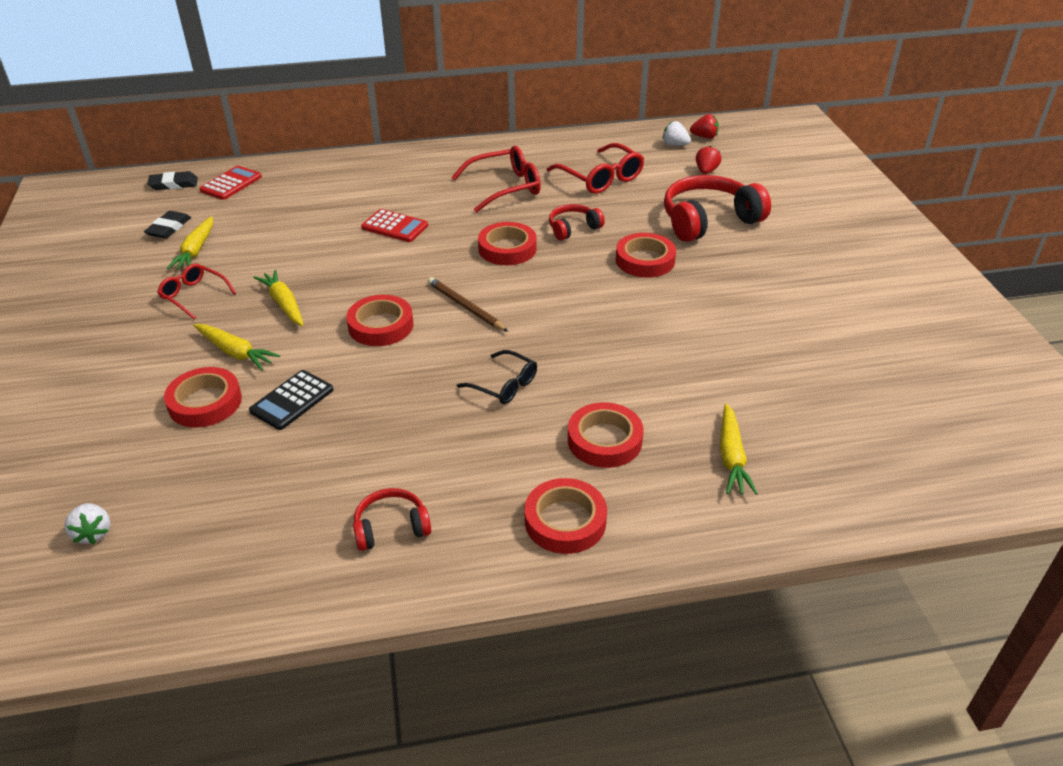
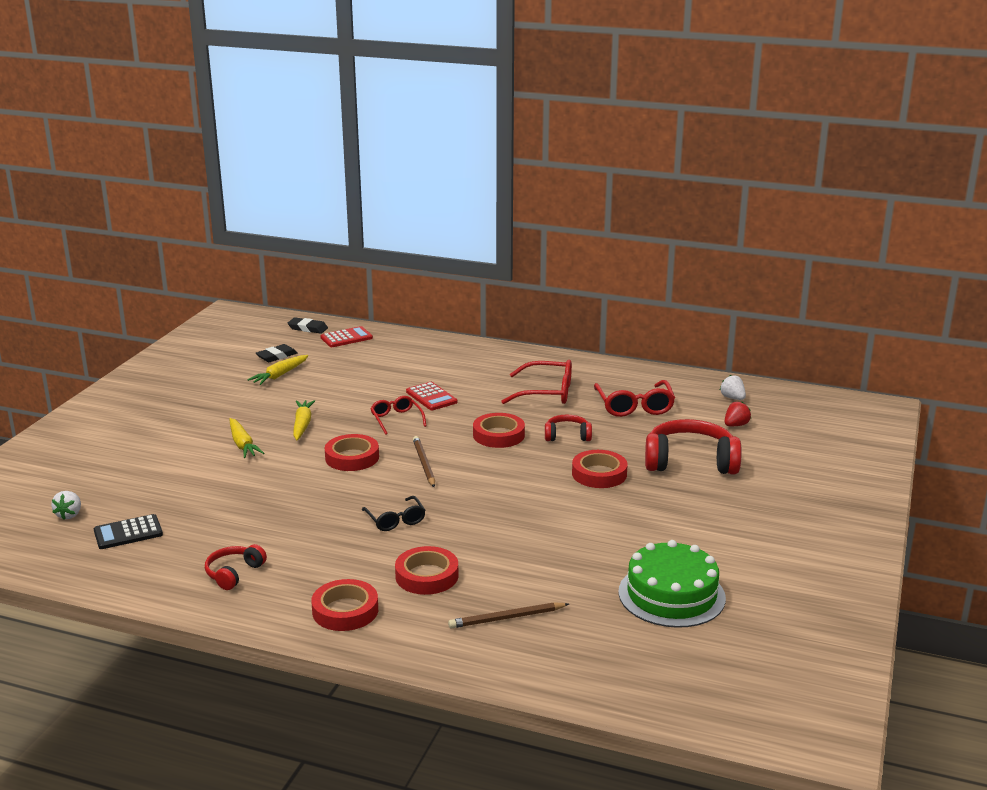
camera: 30 degrees right, 15 degrees down
red glasses [157,264,236,319] -> red glasses moved to [370,396,427,435]
red tape [164,367,242,428] -> none
black calculator [249,370,333,430] -> black calculator moved to [94,514,163,549]
red headphones [353,488,431,551] -> red headphones turned 75 degrees counterclockwise [205,544,267,590]
red strawberry [690,114,719,139] -> none
yellow carrot [720,403,758,495] -> brown pencil [448,602,569,628]
none -> green cake [618,540,726,628]

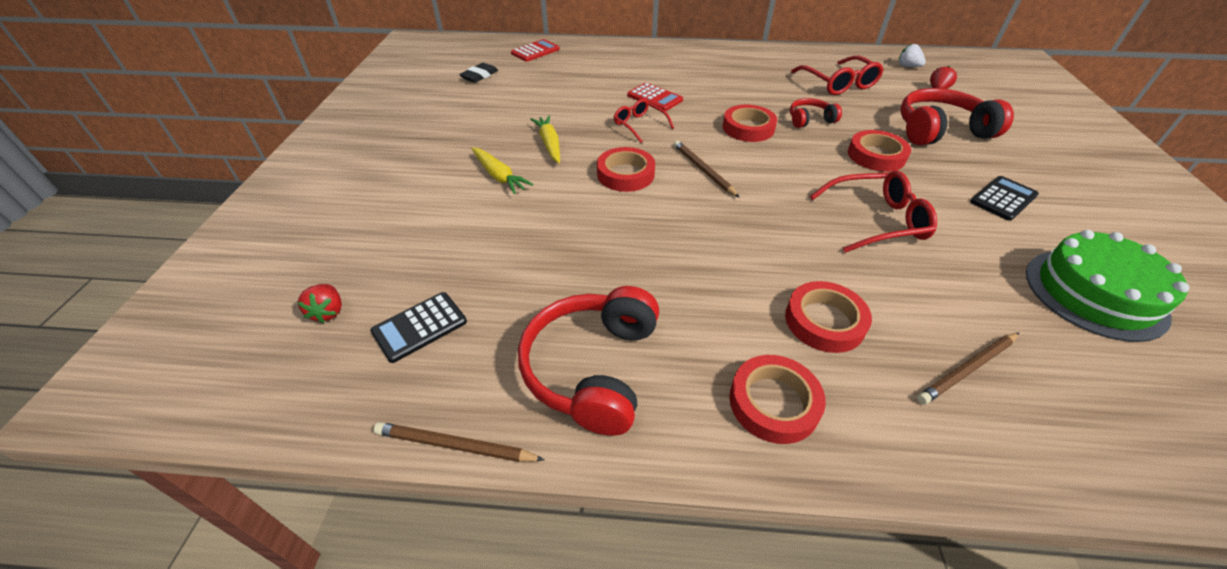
camera: 15 degrees left, 20 degrees up
white strawberry [51,491,81,519] -> red strawberry [298,284,342,323]
red headphones [205,544,267,590] -> red headphones [518,286,659,436], size x1.90
yellow carrot [247,355,309,385] -> none
black eraser [288,317,328,334] -> none
black glasses [362,496,426,531] -> none
red glasses [501,360,572,404] -> red glasses moved to [810,170,937,253]
none -> brown pencil [373,422,545,462]
none -> black calculator [970,176,1039,221]

